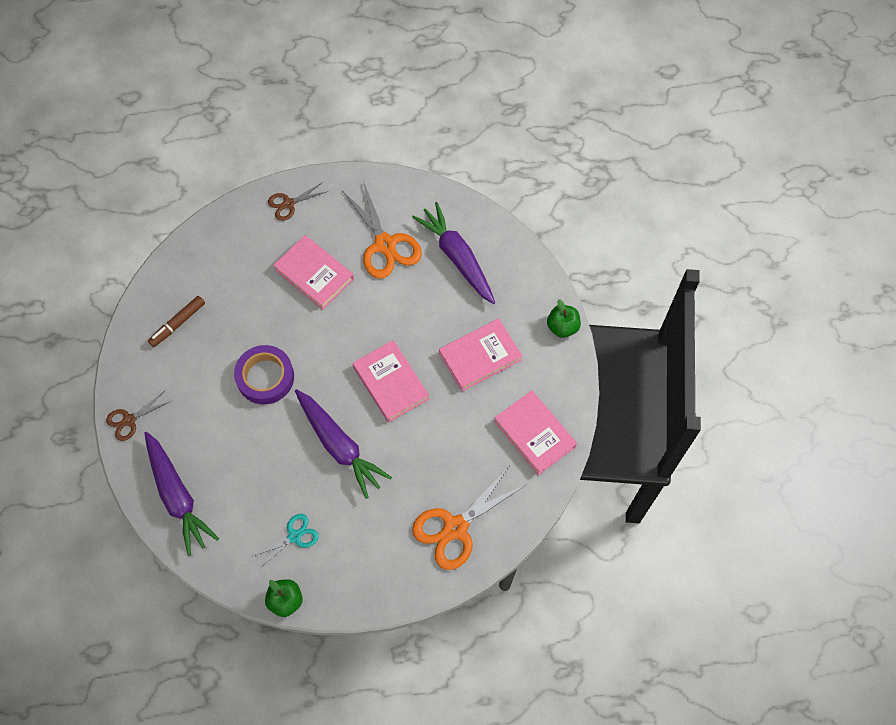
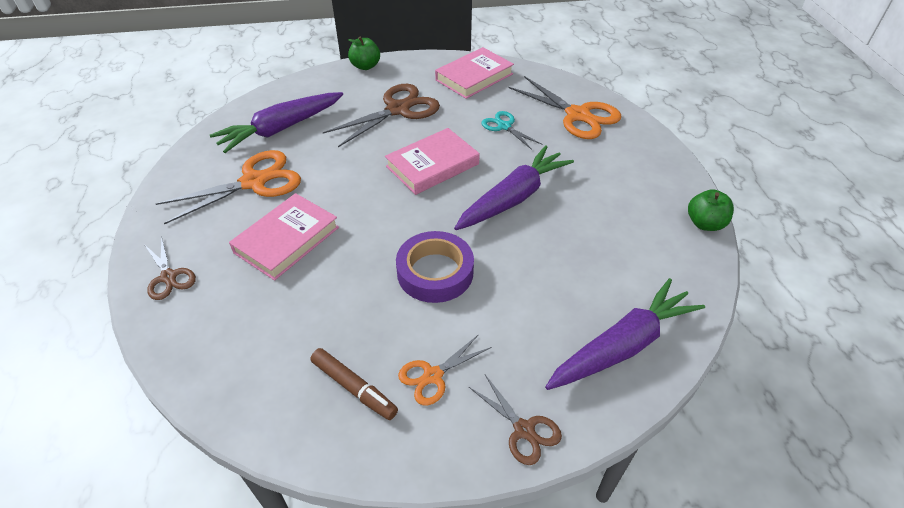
camera: 95 degrees left, 20 degrees down
turquoise scissors [253,514,319,568] -> turquoise scissors moved to [481,111,541,150]
pink book [439,319,522,392] -> brown scissors [323,84,440,147]
none -> orange scissors [398,334,491,406]

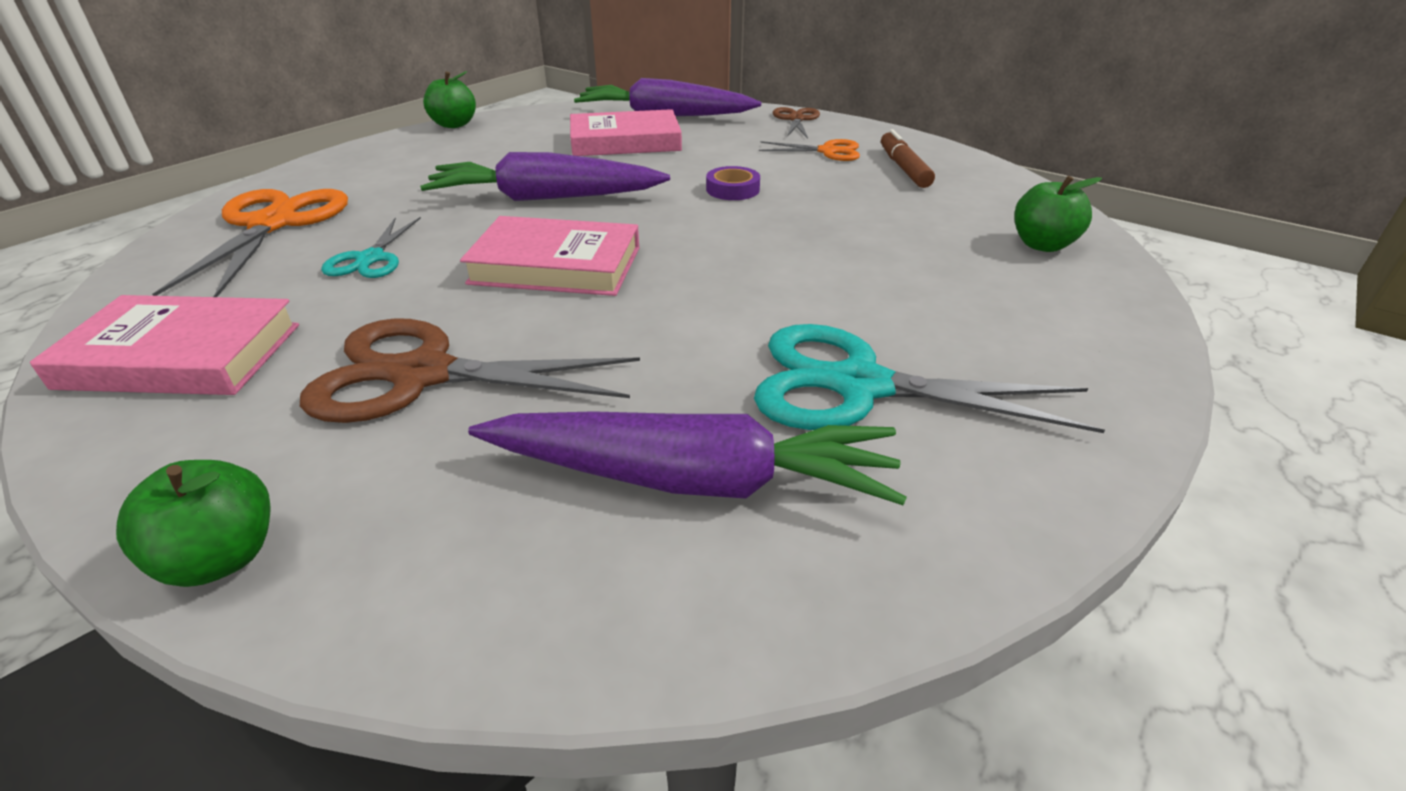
camera: 135 degrees left, 10 degrees down
brown scissors [144,236,196,300] -> none
orange scissors [156,150,301,224] -> turquoise scissors [754,324,1105,433]
pink book [229,193,339,280] -> pink book moved to [570,109,682,156]
purple tape [396,231,474,303] -> purple tape [706,166,760,200], size x0.53
none -> green apple [1014,176,1102,252]

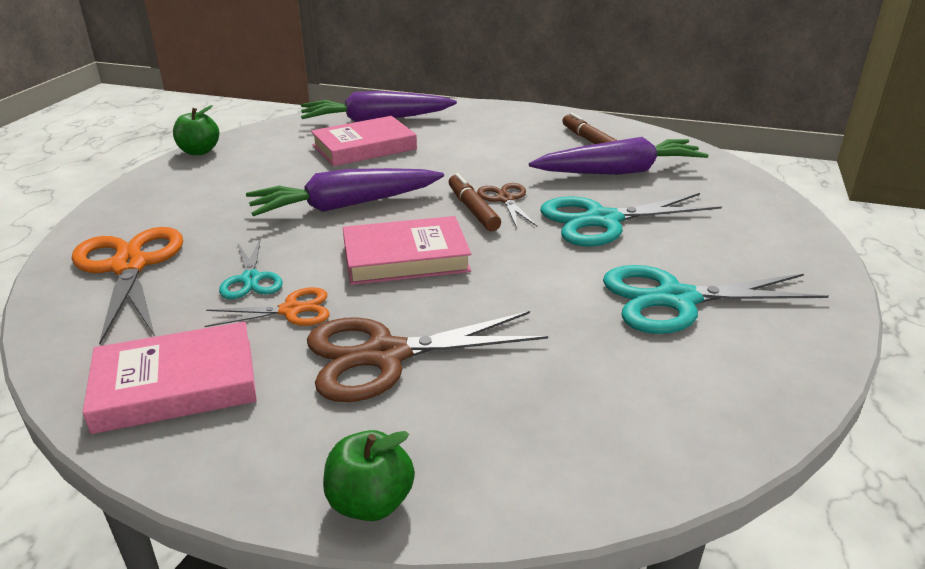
camera: 20 degrees left, 5 degrees down
purple carrot [468,411,907,505] -> purple carrot moved to [529,137,709,175]
purple tape [706,166,760,200] -> none
orange scissors [759,139,860,161] -> orange scissors moved to [205,287,329,327]
brown scissors [773,107,820,139] -> brown scissors moved to [477,183,537,228]
green apple [1014,176,1102,252] -> none
none -> brown marker [449,173,501,231]
none -> turquoise scissors [540,193,722,246]

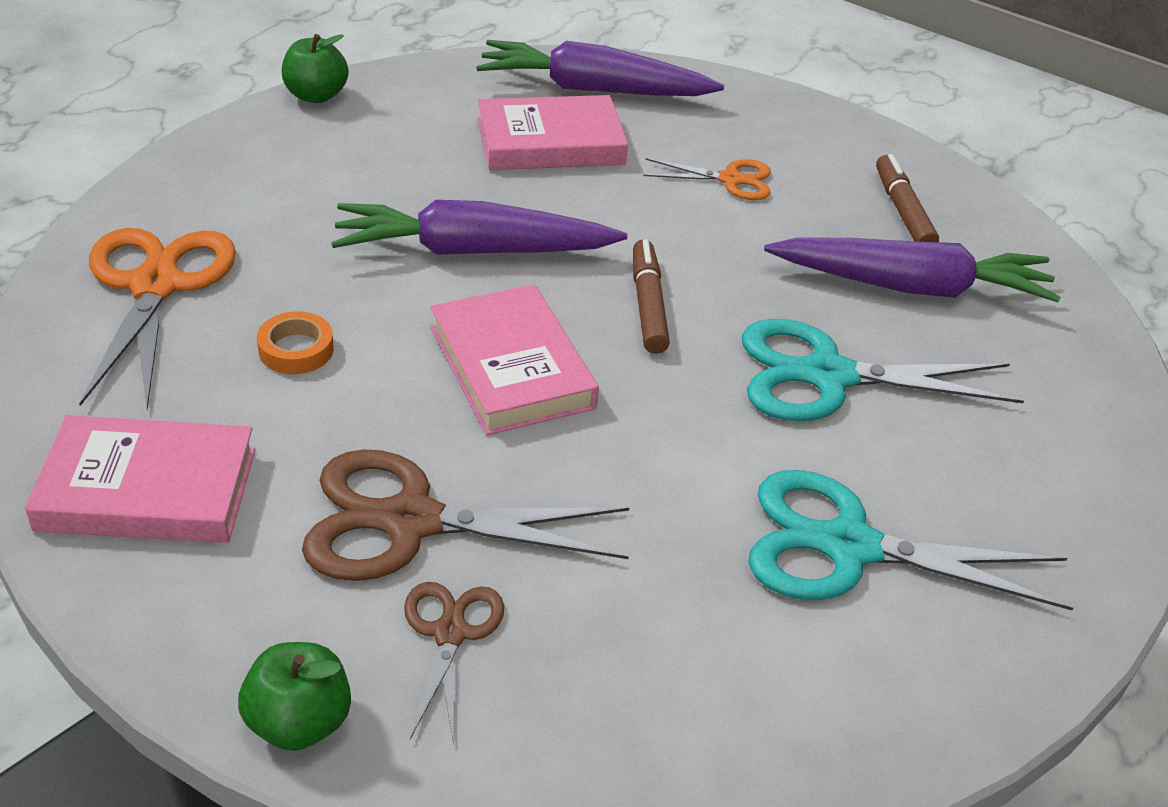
camera: 15 degrees right, 10 degrees up
orange scissors [205,287,329,327] -> orange scissors moved to [643,158,771,200]
turquoise scissors [219,240,283,299] -> orange tape [257,311,334,374]
pink book [343,216,471,285] -> pink book turned 60 degrees clockwise [430,284,599,435]
brown scissors [477,183,537,228] -> brown scissors moved to [404,582,504,744]

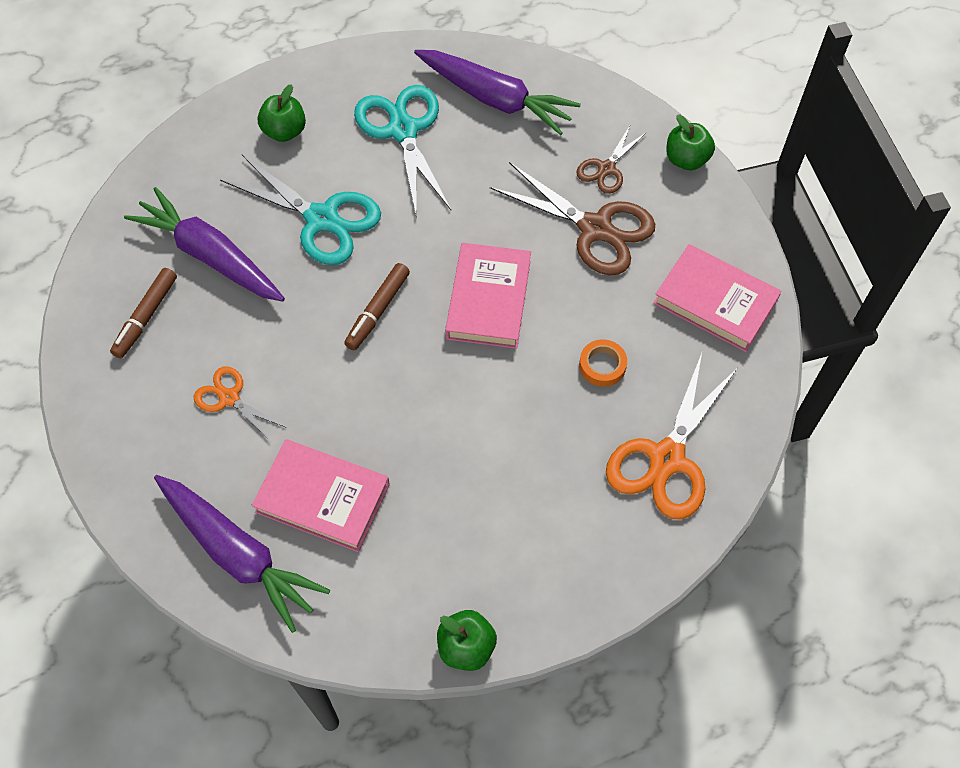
camera: 145 degrees left, 20 degrees up
purple carrot [331,200,627,255] -> purple carrot moved to [414,50,581,135]
turquoise scissors [748,470,1074,611] -> turquoise scissors turned 150 degrees counterclockwise [354,85,451,214]
none -> green apple [257,84,306,142]

